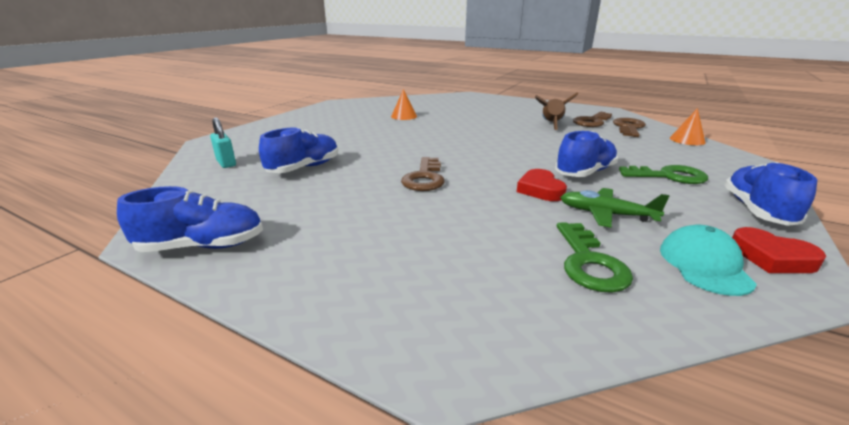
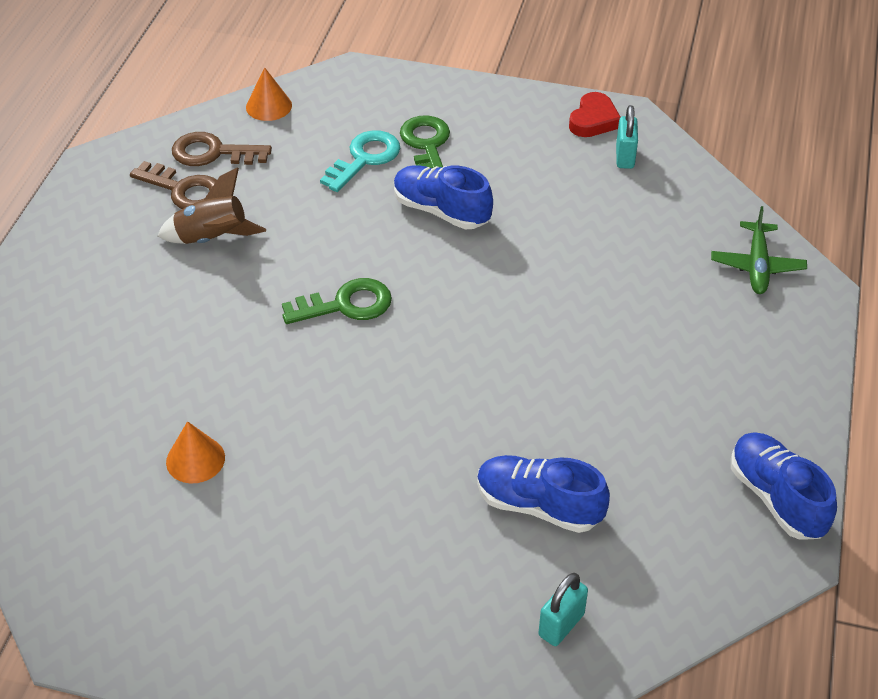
camera: 105 degrees left, 20 degrees up
brown key [401,157,444,191] -> none
red heart [517,169,567,201] -> none
green key [557,222,633,293] -> green key moved to [282,278,392,324]
green plane [560,188,669,228] -> green plane moved to [711,206,807,294]
turquoise cap [660,225,757,296] -> turquoise padlock [616,105,638,169]
blue shoe [724,162,817,226] -> none
none -> turquoise key [320,130,400,192]

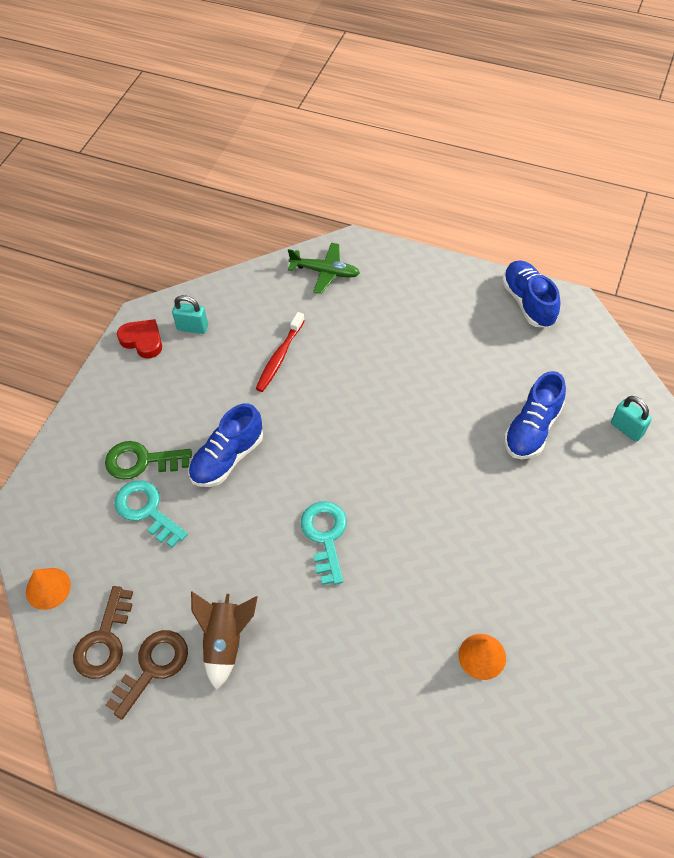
camera: 80 degrees left, 10 degrees up
green key [282,278,392,324] -> turquoise key [300,501,347,585]
blue shoe [731,433,837,540] -> blue shoe turned 90 degrees clockwise [502,260,560,327]
none -> red toothbrush [256,312,305,392]

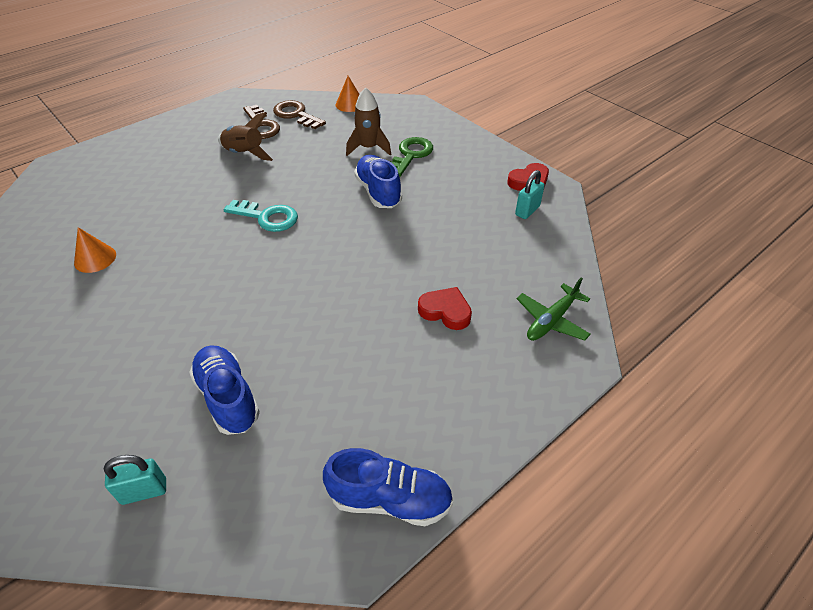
camera: 115 degrees right, 10 degrees down
turquoise key [115,480,188,548] -> brown rocket [346,87,391,156]
red toothbrush [256,312,305,392] -> none
none -> red heart [418,287,472,330]

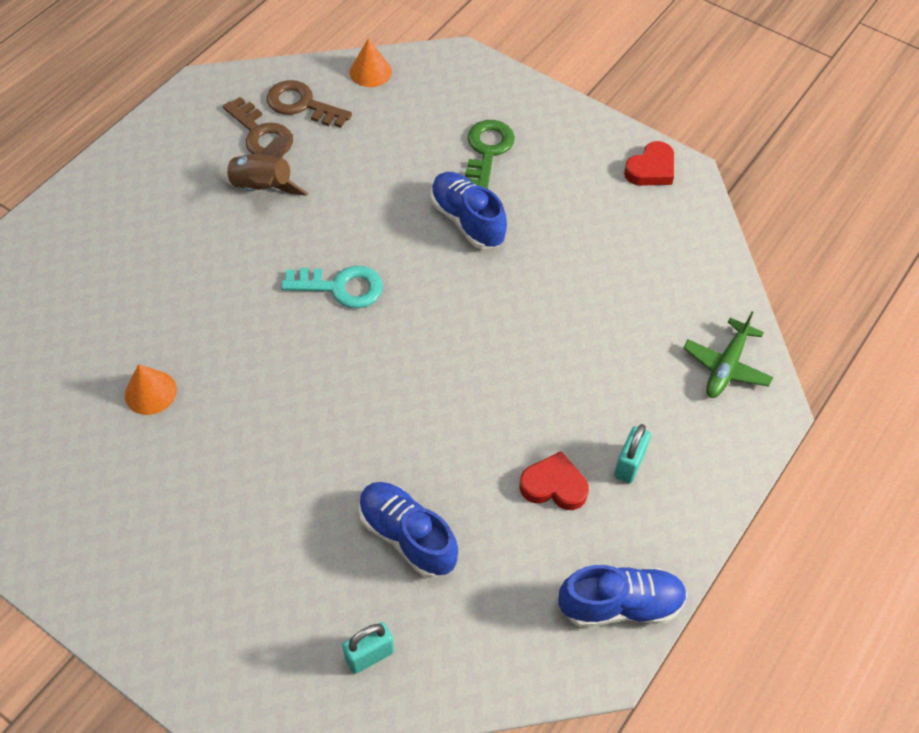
camera: 15 degrees left, 10 degrees up
brown rocket [346,87,391,156] -> none
red heart [418,287,472,330] -> red heart moved to [520,451,589,510]
turquoise padlock [515,170,545,219] -> turquoise padlock moved to [614,424,651,484]

